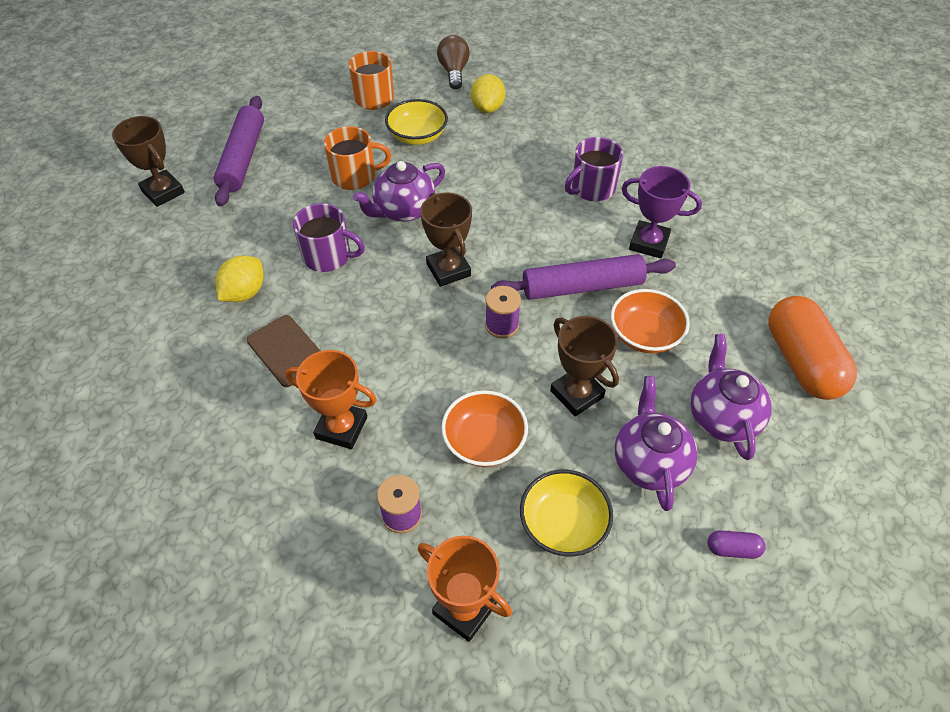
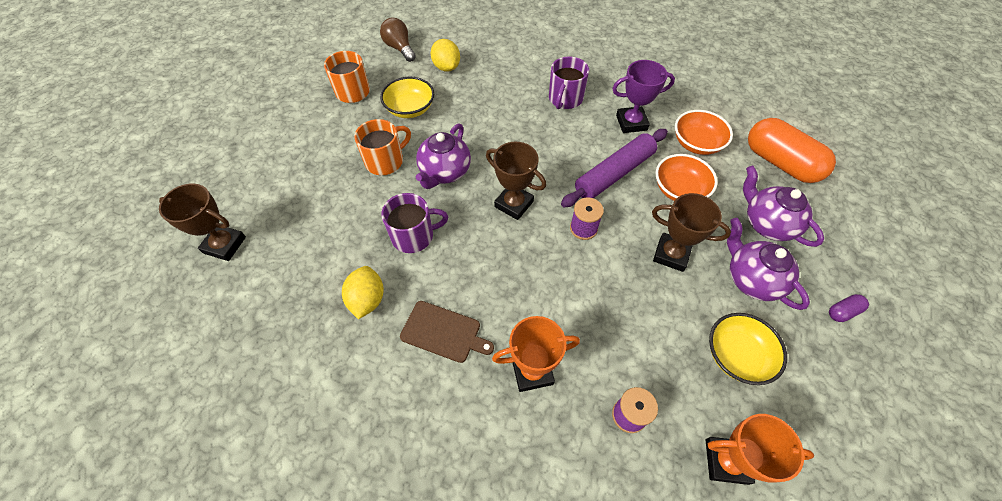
camera: 30 degrees left, 5 degrees up
purple rolling pin [214,96,264,207] -> none
orange bowl [441,390,528,467] -> orange bowl moved to [675,110,733,155]

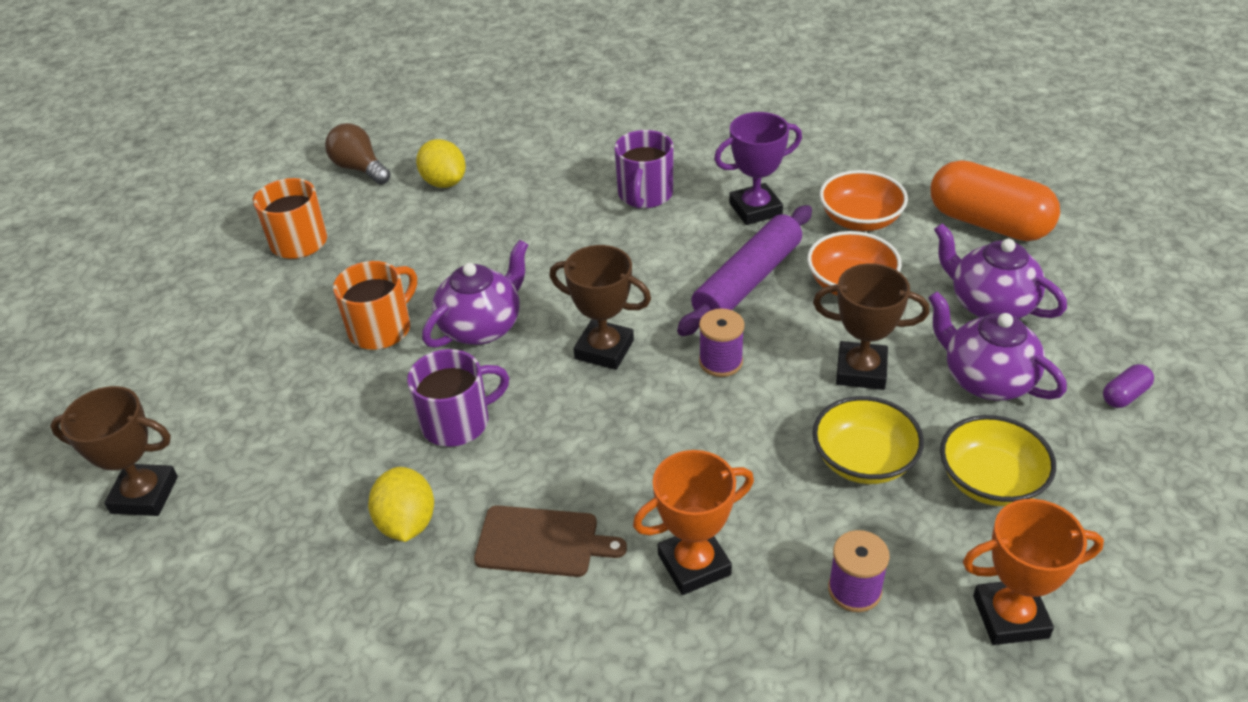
camera: 10 degrees left, 15 degrees down
yellow bowl [380,77,434,118] -> yellow bowl moved to [812,396,924,484]
purple teapot [416,124,471,189] -> purple teapot turned 150 degrees counterclockwise [422,240,528,348]

